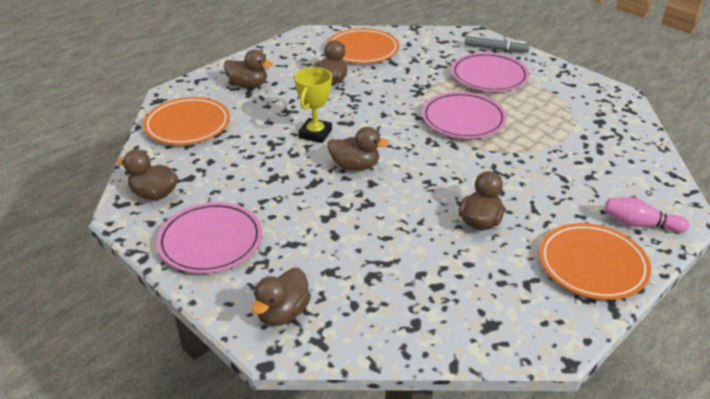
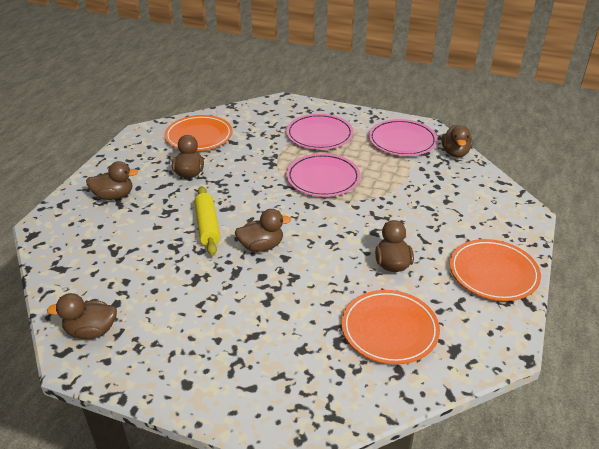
camera: 25 degrees left, 0 degrees up
orange plate [143,97,230,145] -> orange plate moved to [342,290,440,365]
pink plate [156,202,262,273] -> pink plate moved to [369,119,438,156]
brown duck [252,268,311,326] -> brown duck moved to [441,124,473,157]
yellow trophy [294,67,332,143] -> yellow rolling pin [194,186,220,256]
grey marker [464,36,530,53] -> none
pink bowling pin [605,197,689,233] -> none

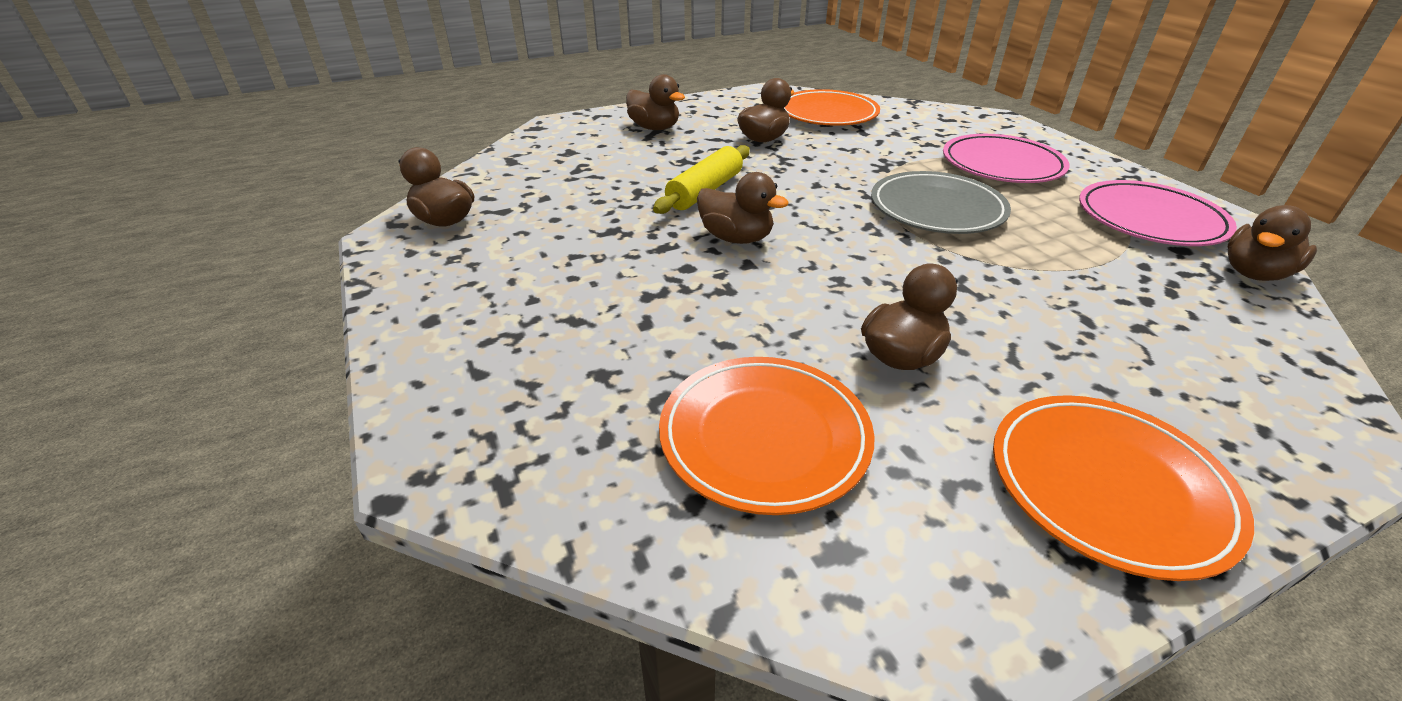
camera: 45 degrees right, 0 degrees up
pink plate [286,153,360,197] -> grey plate [871,171,1011,234]

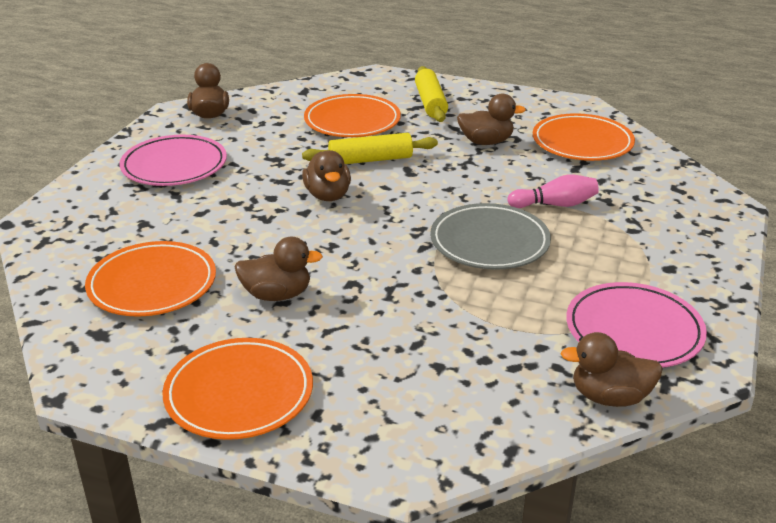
camera: 45 degrees right, 5 degrees down
brown duck [626,74,685,130] -> yellow rolling pin [415,66,448,122]
pink plate [943,134,1070,183] -> pink plate moved to [120,135,227,186]
none -> orange plate [304,94,401,137]
none -> pink bowling pin [507,175,599,208]

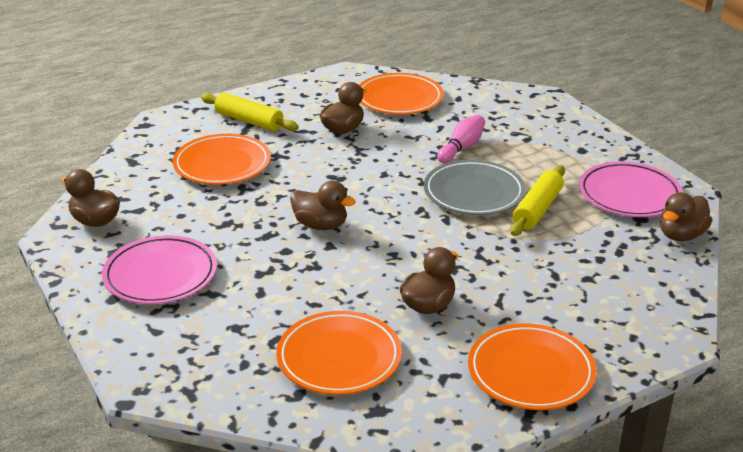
camera: 50 degrees left, 0 degrees up
yellow rolling pin [302,133,438,164] -> yellow rolling pin moved to [510,165,565,236]

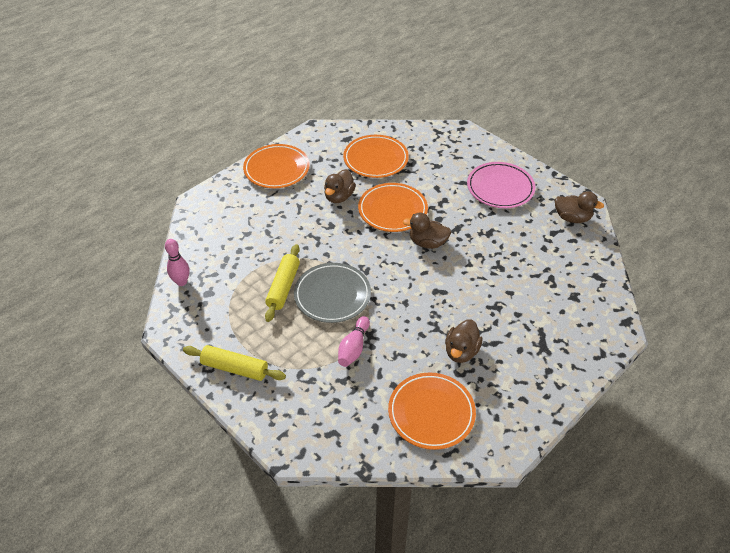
camera: 165 degrees right, 15 degrees up
orange plate [173,134,271,185] -> orange plate moved to [358,183,428,232]
yellow rolling pin [201,92,299,131] -> yellow rolling pin moved to [183,345,286,381]
pink plate [579,162,683,217] -> none
brown duck [660,192,712,241] -> pink bowling pin [165,239,190,286]

